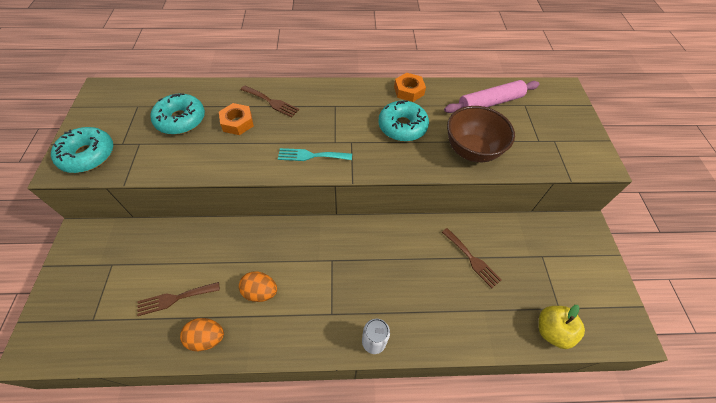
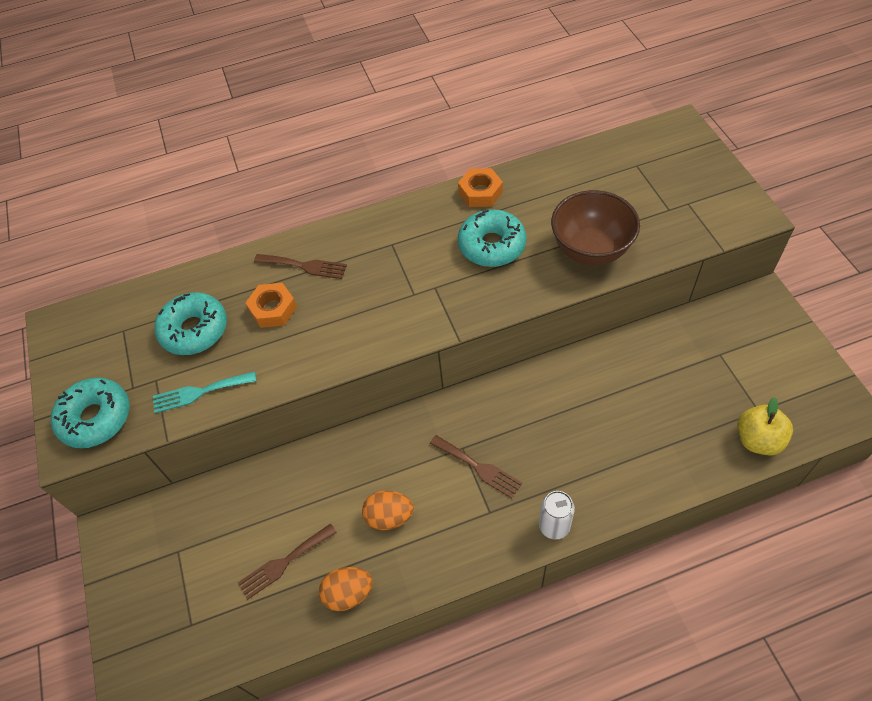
camera: 10 degrees left, 0 degrees up
turquoise fork [278,148,352,161] -> turquoise fork moved to [153,371,256,413]
brown fork [442,228,502,288] -> brown fork moved to [430,435,522,498]
pink rolling pin [444,80,539,113] -> none

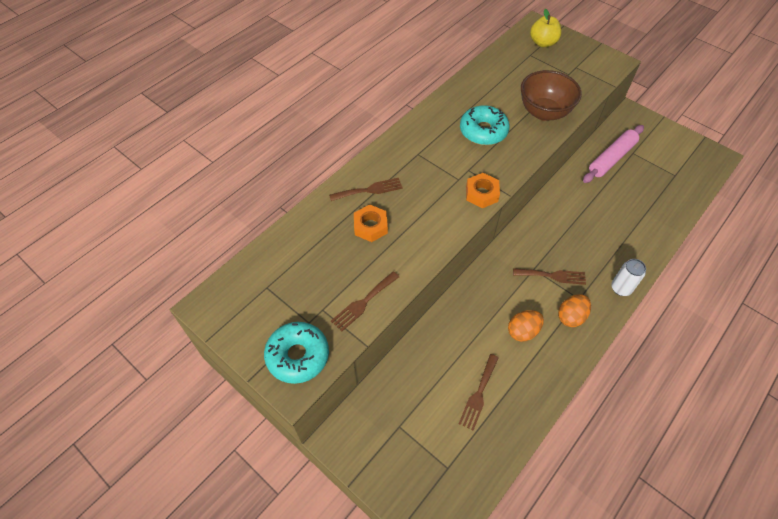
camera: 35 degrees left, 0 degrees up
turquoise fork [153,371,256,413] -> brown fork [331,271,399,332]
turquoise donut [154,292,227,355] -> none
orange egg [319,567,373,611] -> orange egg moved to [558,294,591,327]
orange nut [458,168,503,207] -> orange nut moved to [466,173,500,208]
yellow apple [737,397,793,456] -> yellow apple moved to [530,9,561,47]
none -> pink rolling pin [583,125,644,183]

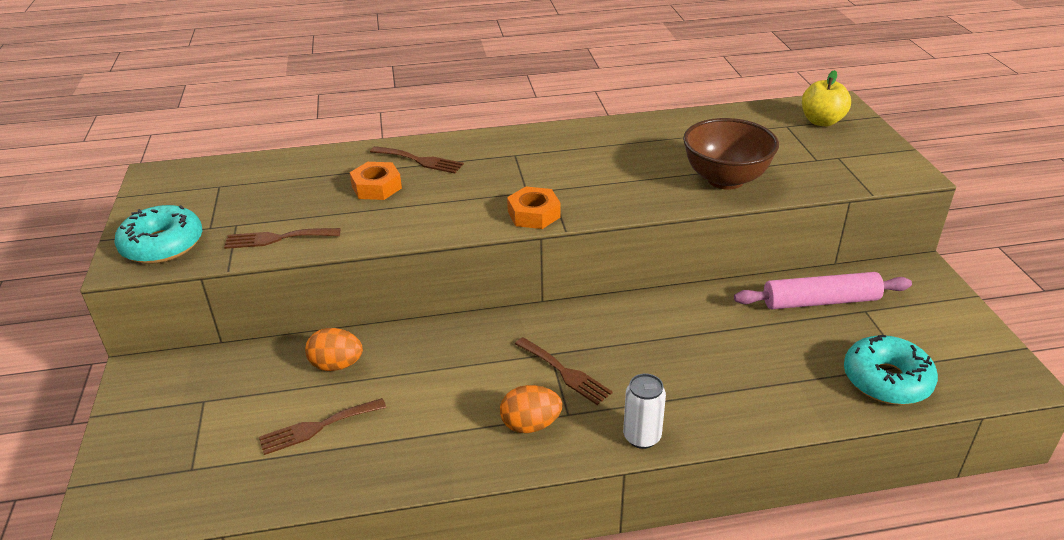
camera: 40 degrees right, 20 degrees down
turquoise donut [460,105,510,145] -> turquoise donut moved to [844,335,938,405]
orange egg [508,310,544,342] -> orange egg moved to [305,328,363,371]

